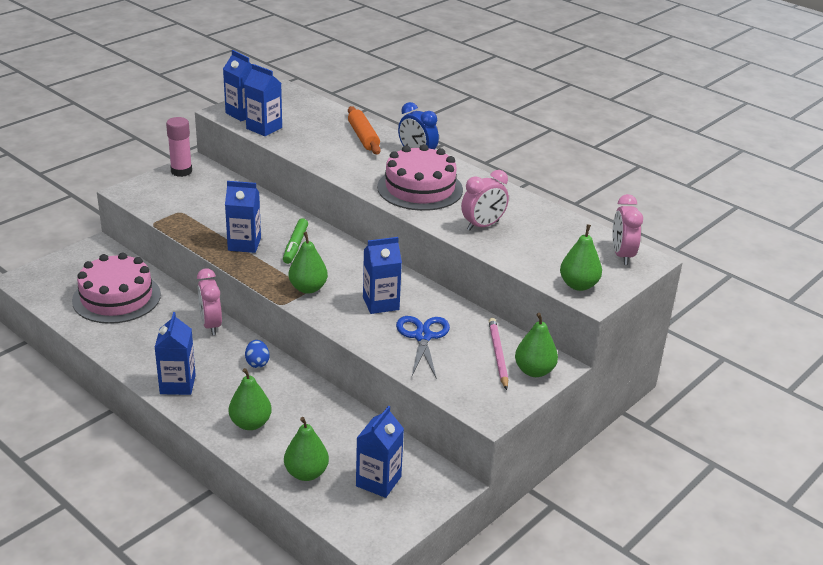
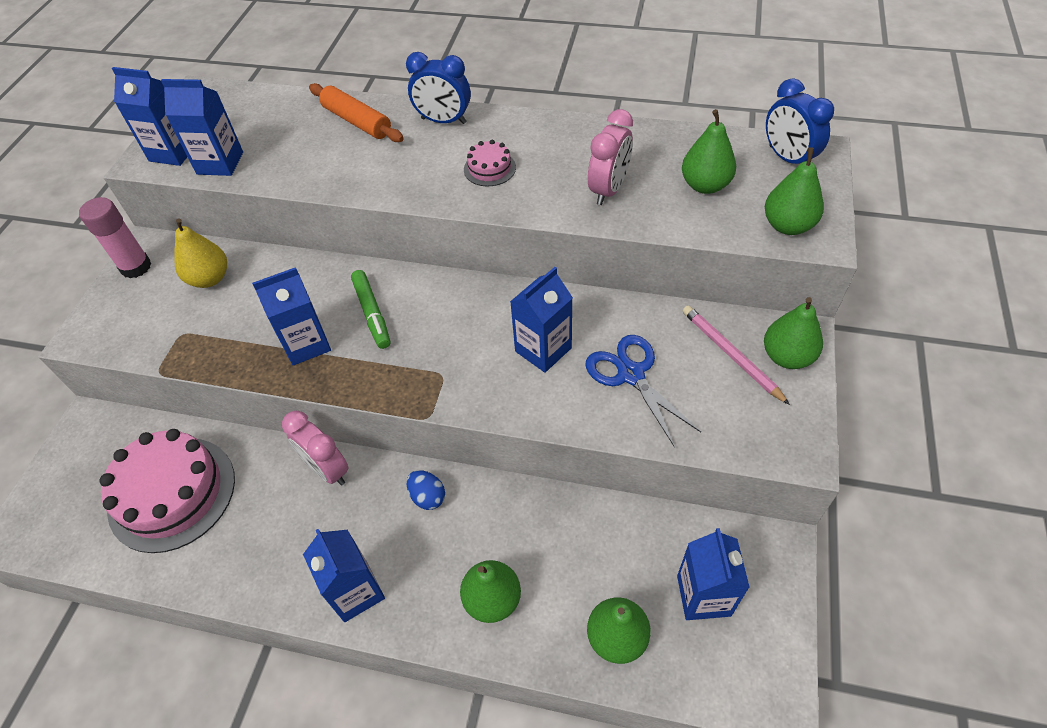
camera: 25 degrees left, 20 degrees up
green pear [289,232,328,294] -> green pear moved to [682,109,736,194]
pink cake [377,144,463,211] -> pink cake [464,140,516,186], size x0.45
pink clock [613,194,643,265] -> blue clock [766,78,834,164]
none -> yellow pear [174,218,227,288]

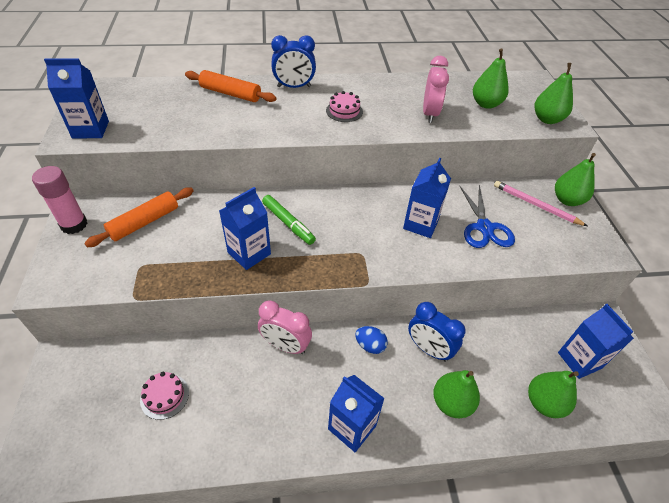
camera: 25 degrees left, 5 degrees down
pink cake [100,429,235,553] -> pink cake [140,372,189,420], size x0.45
blue carton [161,79,243,176] -> none
yellow pear [174,218,227,288] -> orange rolling pin [84,187,193,247]
blue scissors [585,335,701,447] -> blue scissors turned 135 degrees counterclockwise [460,184,515,248]
blue clock [766,78,834,164] -> blue clock moved to [408,302,466,362]

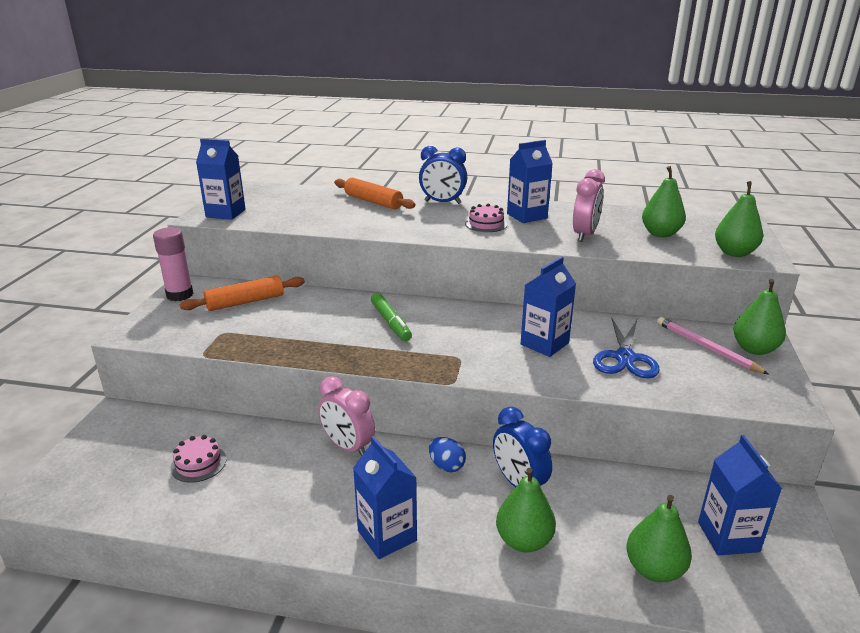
camera: 20 degrees right, 20 degrees down
blue carton [219,187,271,270] -> blue carton moved to [507,140,553,223]

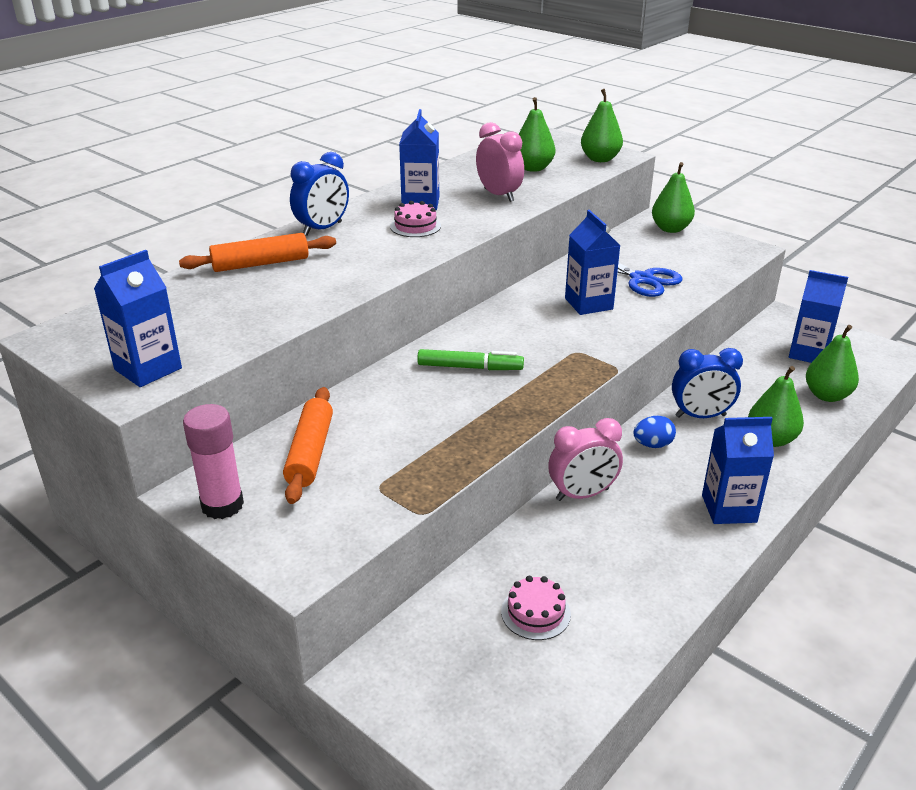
camera: 60 degrees left, 5 degrees up
pink pencil [657,317,770,375] -> none

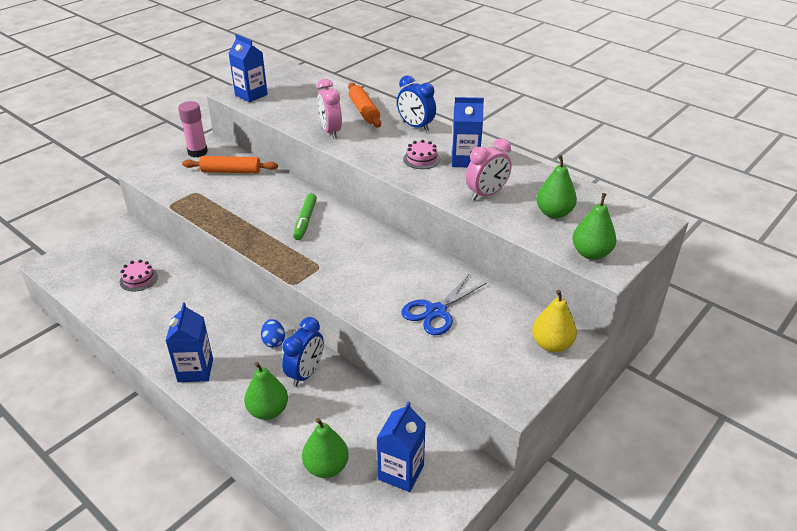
camera: 90 degrees right, 5 degrees up
pink clock [548,418,623,501] -> pink clock moved to [317,79,342,139]
blue carton [565,210,621,315] -> none
green pear [652,162,695,233] -> yellow pear [532,290,577,352]
blue clock [672,348,743,418] -> blue clock turned 150 degrees counterclockwise [282,317,324,387]

